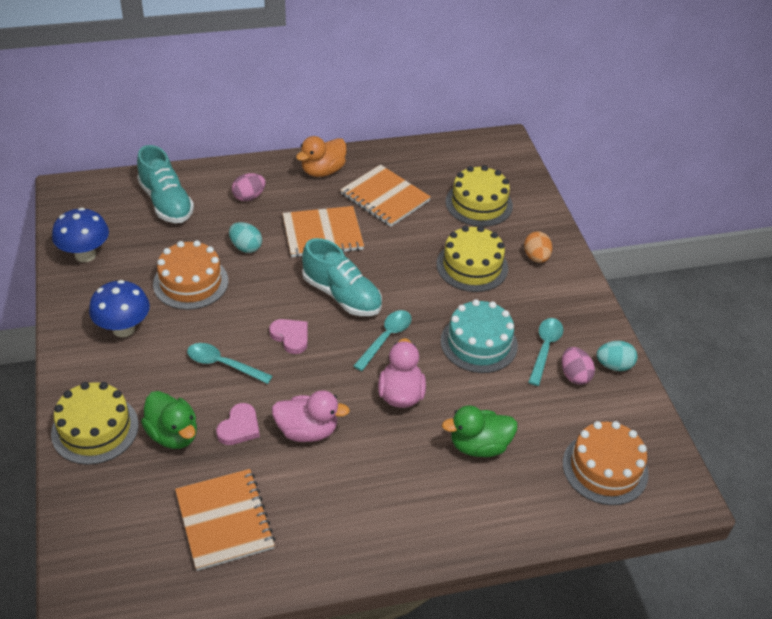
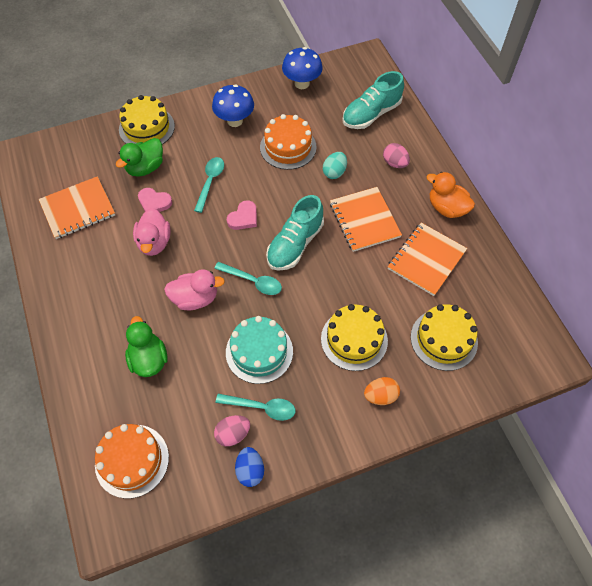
camera: 85 degrees right, 15 degrees up
turquoise egg [596,341,637,371] -> blue egg [235,447,264,487]

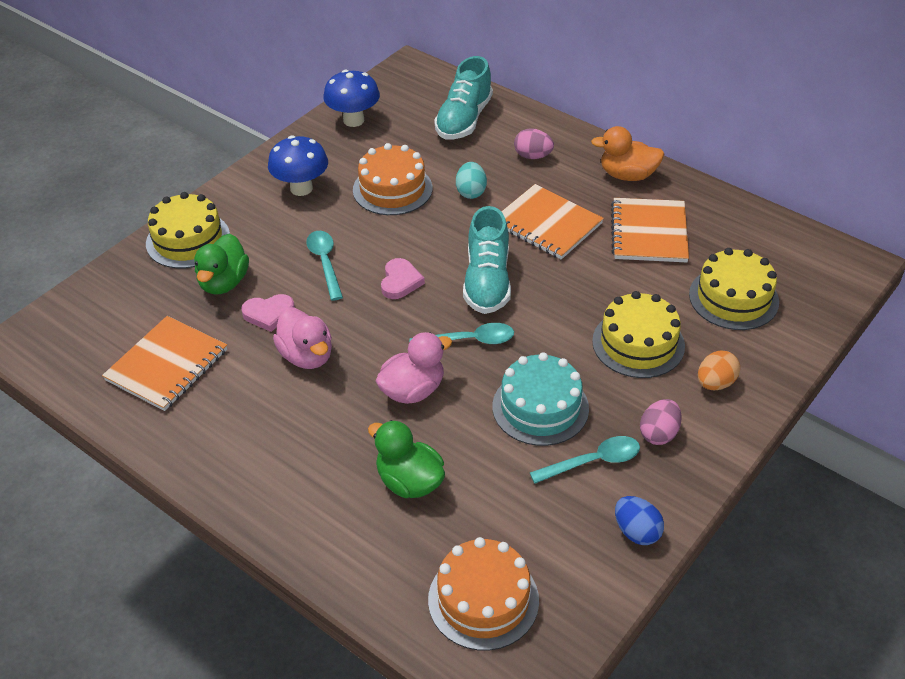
camera: 30 degrees left, 15 degrees down
pink egg [214,415,250,446] -> pink egg moved to [640,399,682,445]

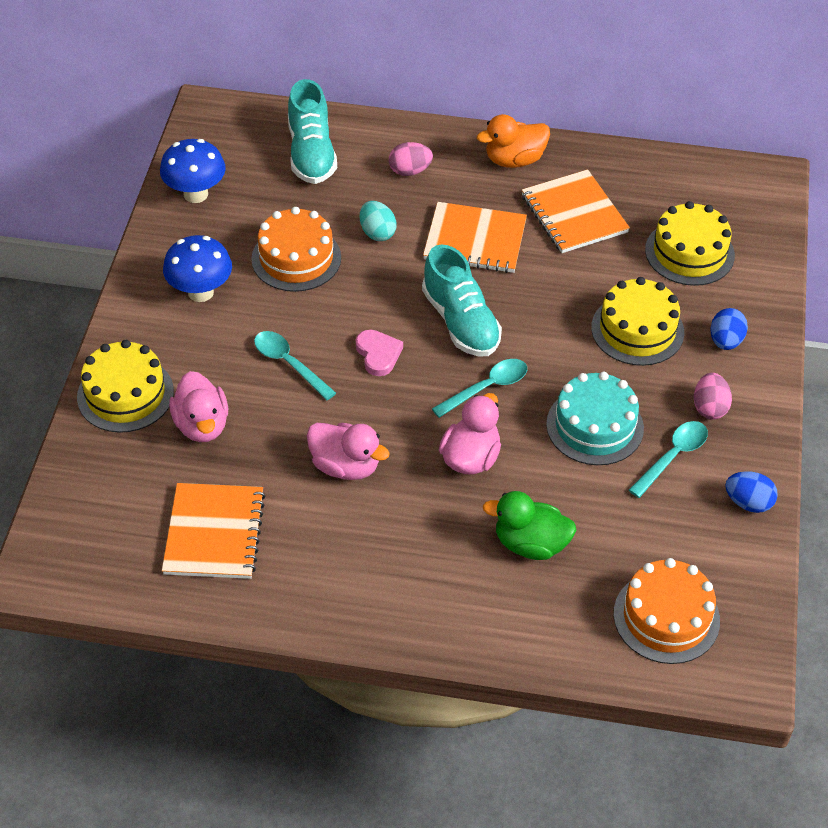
camera: 30 degrees left, 5 degrees up
green duck [194,234,249,294] -> pink duck [169,371,228,442]
pink heart [241,294,295,332] -> none
orange egg [698,351,740,390] -> blue egg [711,308,748,350]

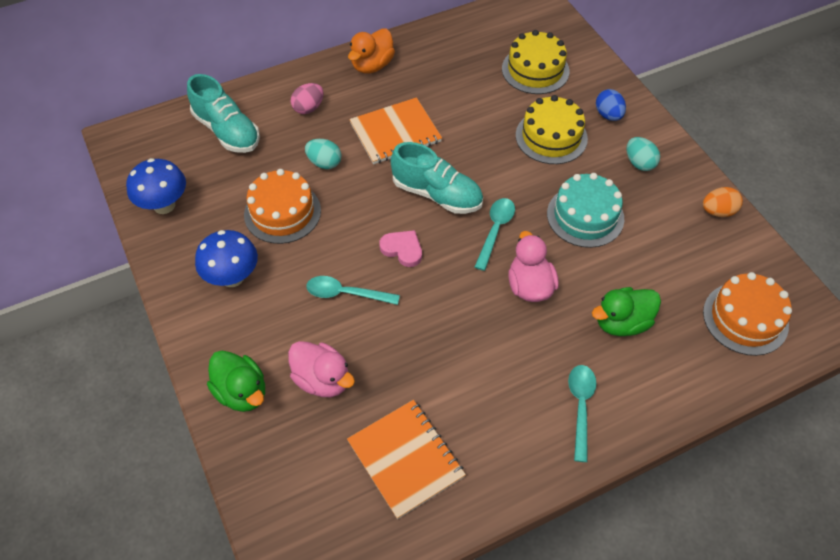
camera: 35 degrees left, 5 degrees up
yellow cake [77,340,174,433] -> green duck [207,350,265,412]
pink duck [307,423,390,480] -> none
orange notebook [522,169,630,253] -> none
turquoise spoon [629,421,708,498] -> turquoise spoon moved to [568,365,597,462]
pink egg [694,373,732,420] -> turquoise egg [626,137,660,171]
blue egg [725,471,778,513] -> orange egg [703,187,743,217]

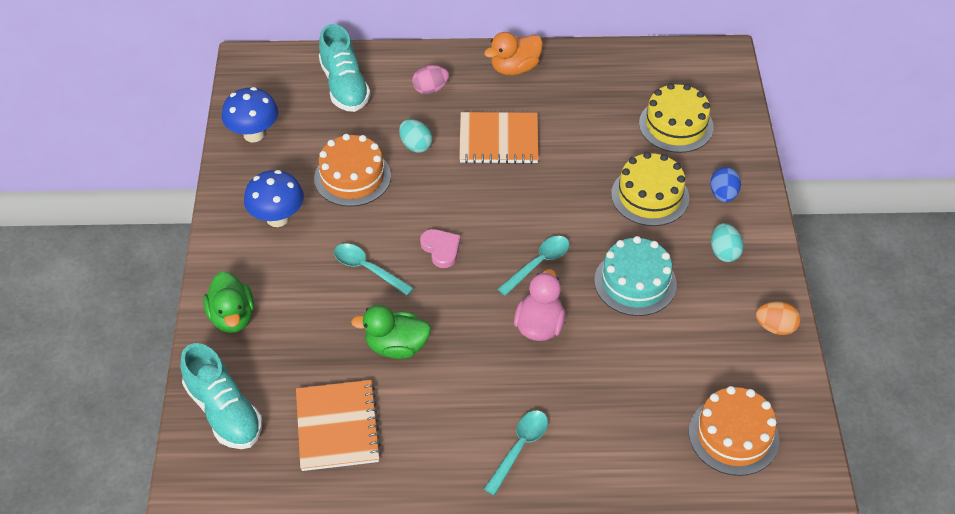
camera: 25 degrees right, 5 degrees down
pink duck [288,341,355,397] -> none
turquoise shoe [391,142,483,214] -> turquoise shoe moved to [180,343,262,449]
green duck [592,287,661,336] -> green duck moved to [351,305,431,359]

